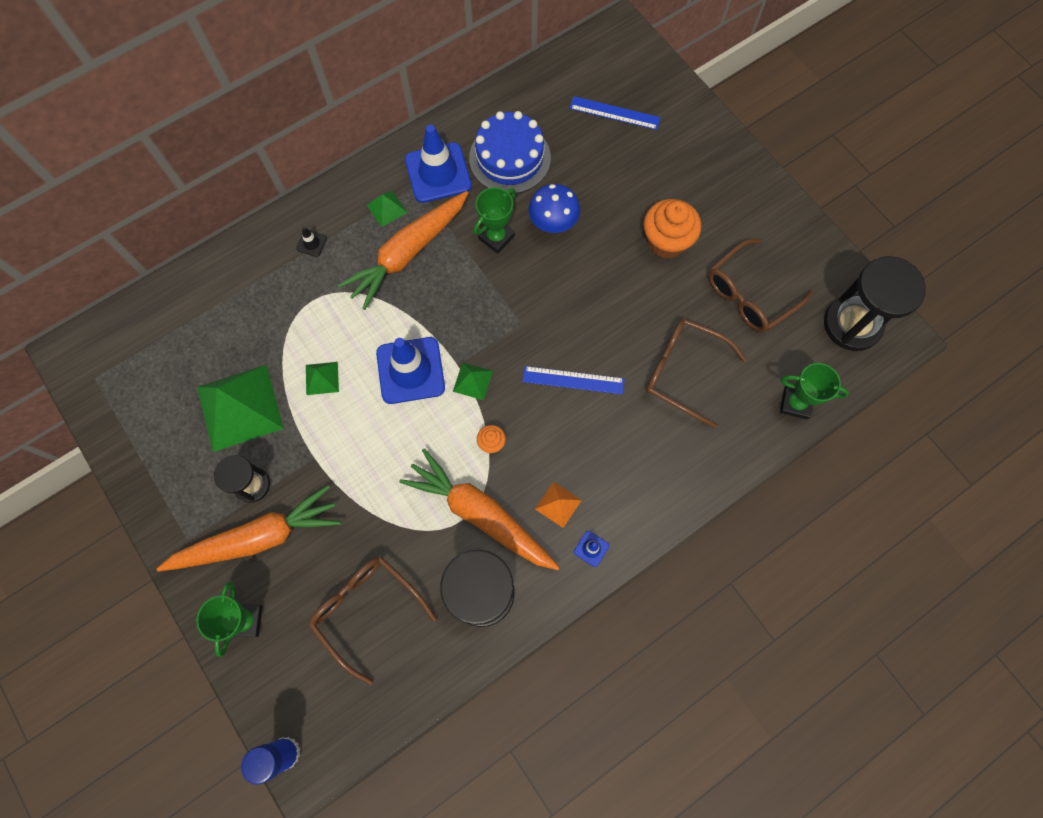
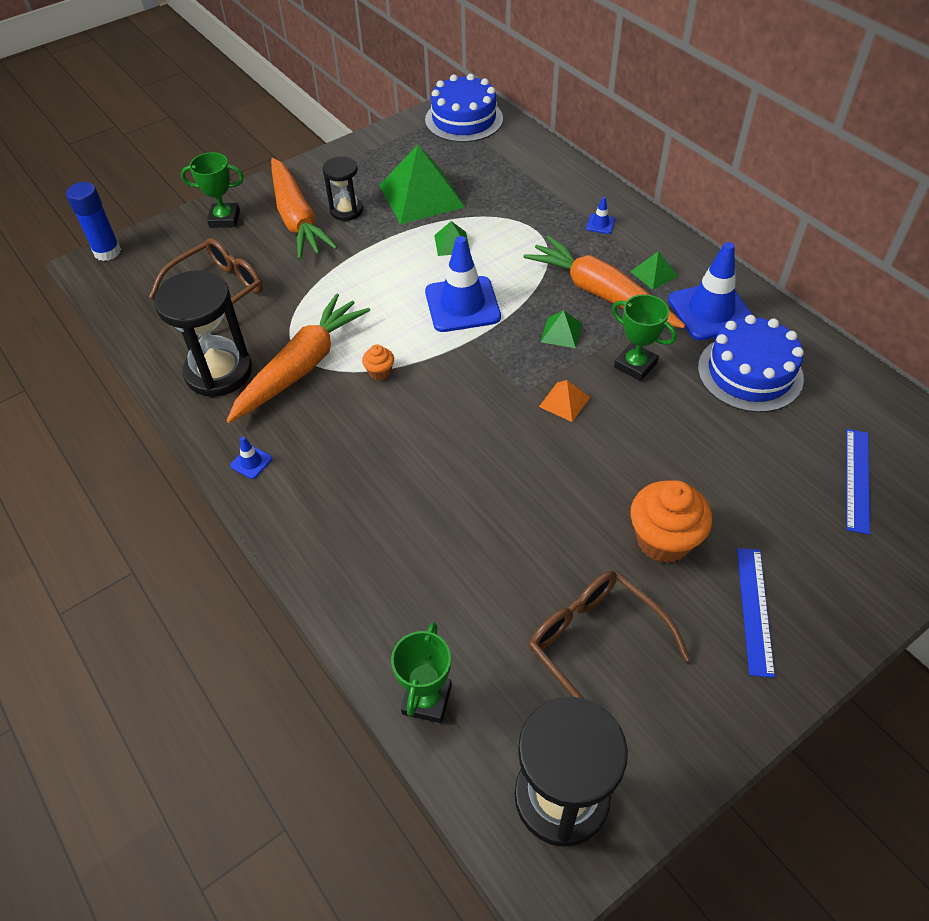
camera: 90 degrees right, 20 degrees down
black traffic cone [296,227,327,257] -> blue traffic cone [586,197,615,234]
green pyramid [453,362,493,400] -> green pyramid moved to [541,310,582,348]
blue ruler [522,366,624,395] -> blue ruler moved to [737,548,775,678]
blue mushroom [529,184,580,233] -> none
orange pyramid [535,482,582,528] -> orange pyramid moved to [539,380,590,422]
brown glasses [646,319,747,428] -> none
none -> blue cake [425,74,503,142]

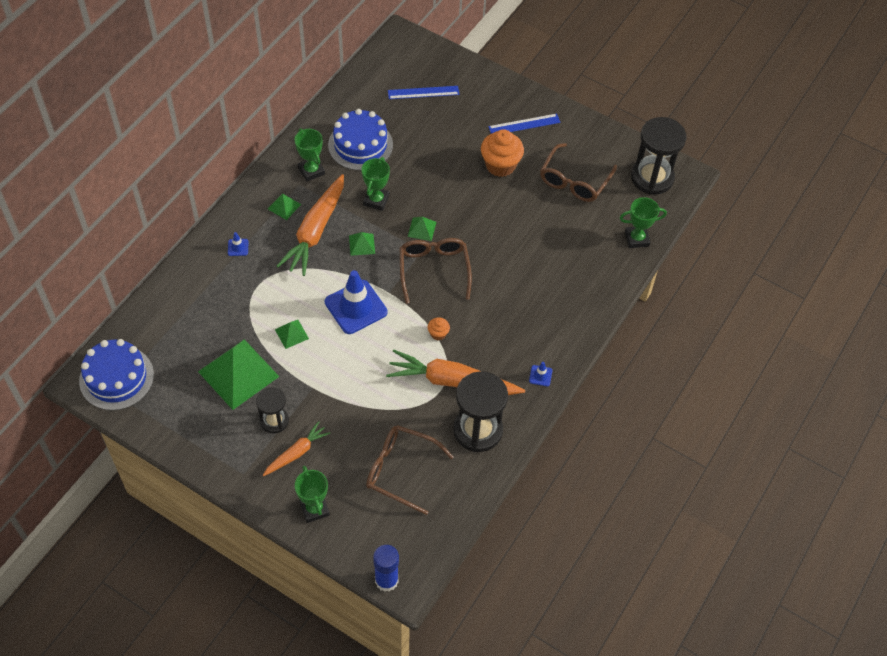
camera: 115 degrees left, 5 degrees up
orange carrot [271,158,338,260] -> orange carrot [263,421,330,476], size x0.55
orange pyramid [539,380,590,422] -> green pyramid [408,217,436,241]
blue traffic cone [668,242,753,341] -> green trophy [294,128,325,181]
none -> brown glasses [400,238,472,304]

